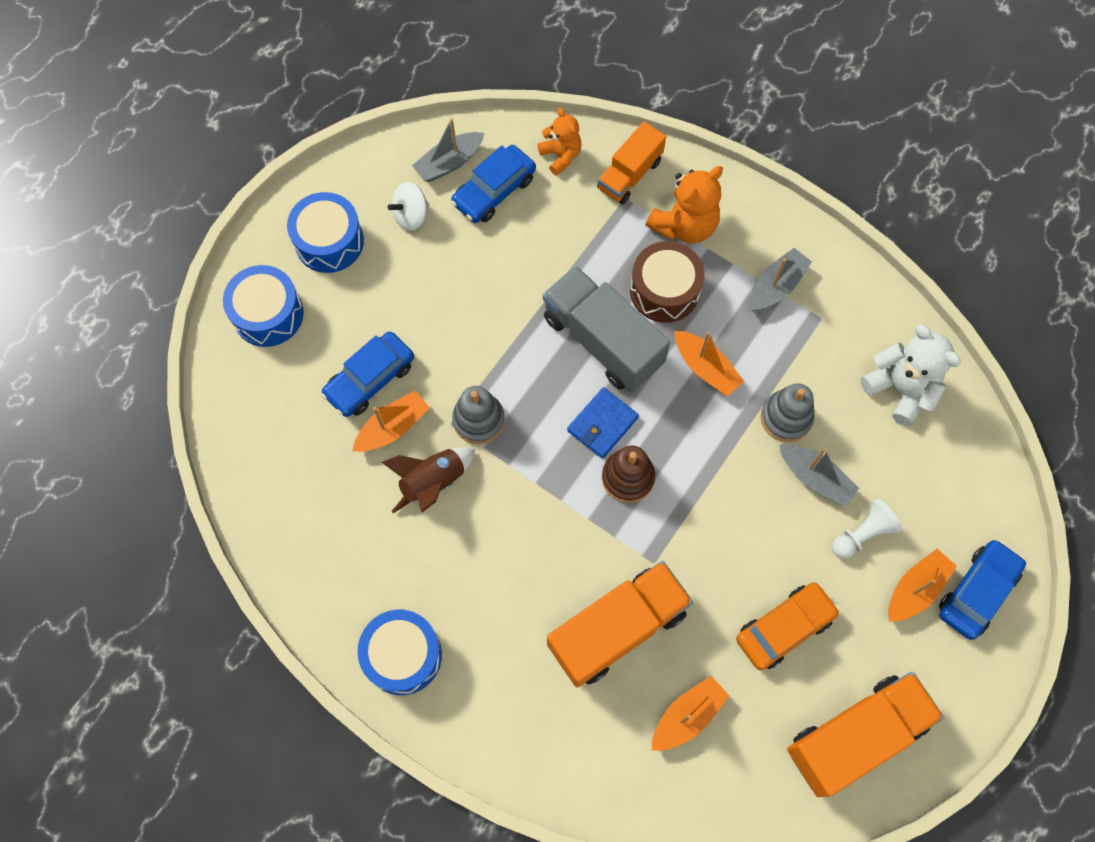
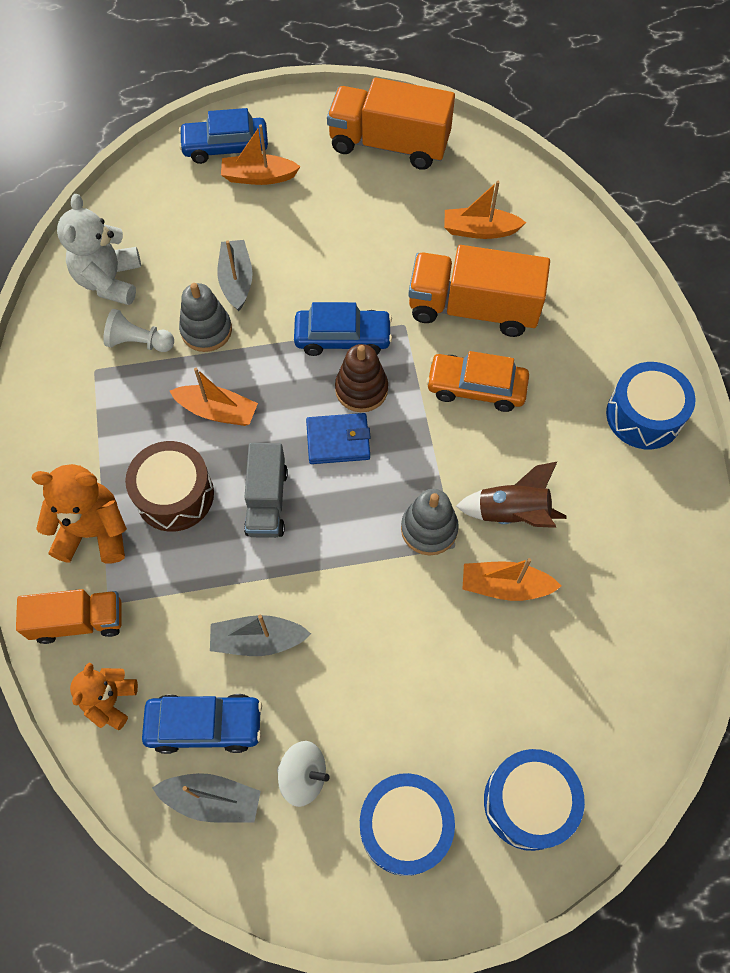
camera: 135 degrees left, 5 degrees down
blue car [321,331,414,417] -> blue car moved to [294,302,392,356]
grey truck [543,266,670,392] -> grey truck [244,443,288,538], size x0.62
orange boat [675,331,744,396] -> orange boat turned 105 degrees clockwise [170,368,258,426]
orange car [736,582,840,670] -> orange car moved to [426,351,529,412]
grey boat [750,248,812,311] -> grey boat moved to [210,615,311,656]
white pawn [832,498,902,558] -> white pawn moved to [103,309,174,352]

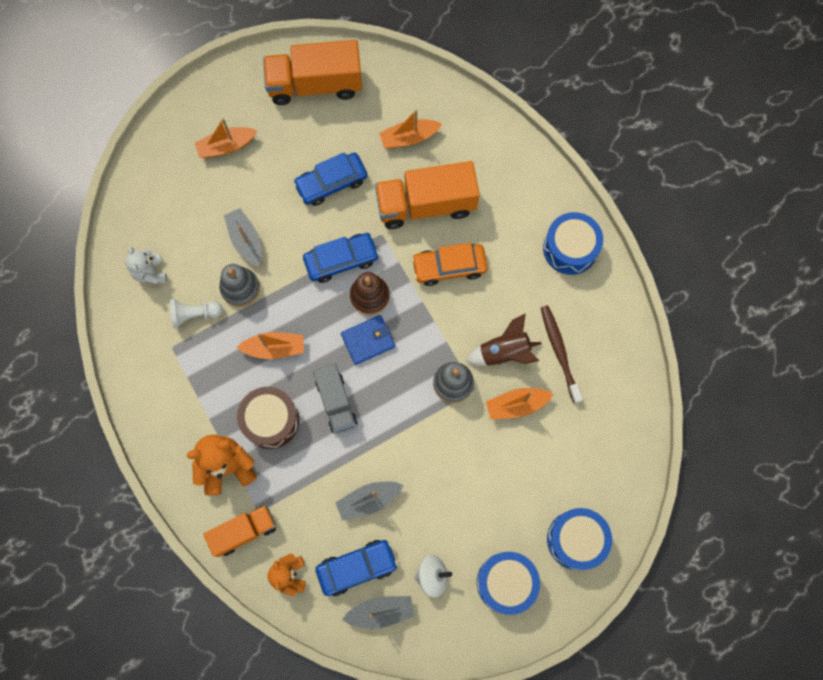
camera: 20 degrees left, 10 degrees up
white teddy bear [57,194,141,305] -> white teddy bear [125,246,167,284], size x0.64
blue car [179,108,268,164] -> blue car moved to [293,153,368,206]
none -> brown toothbrush [541,305,583,404]

